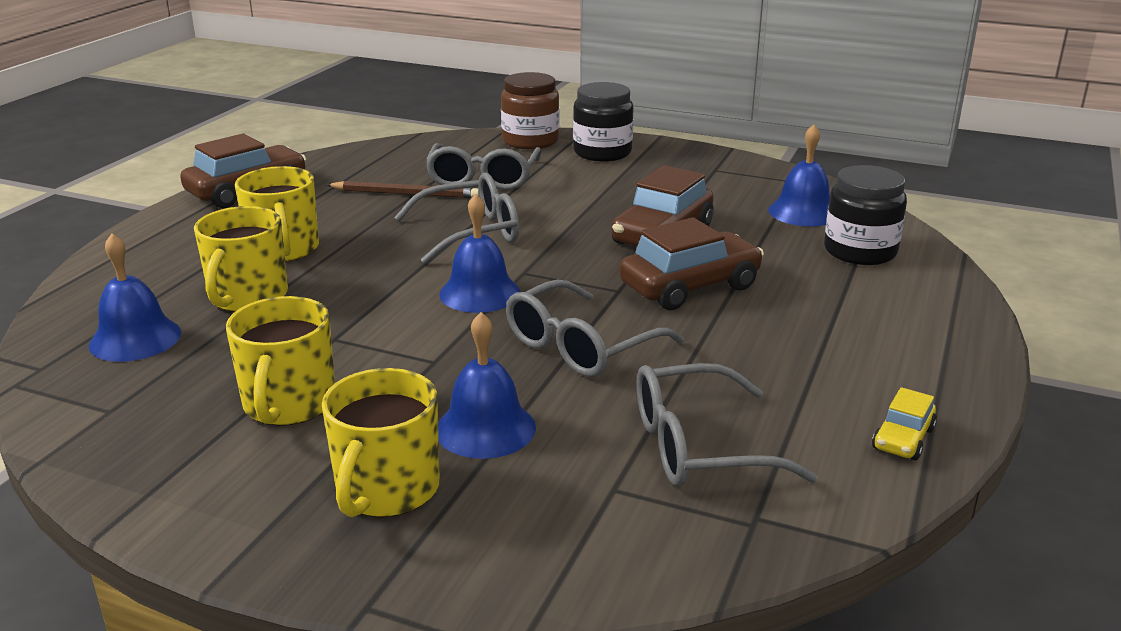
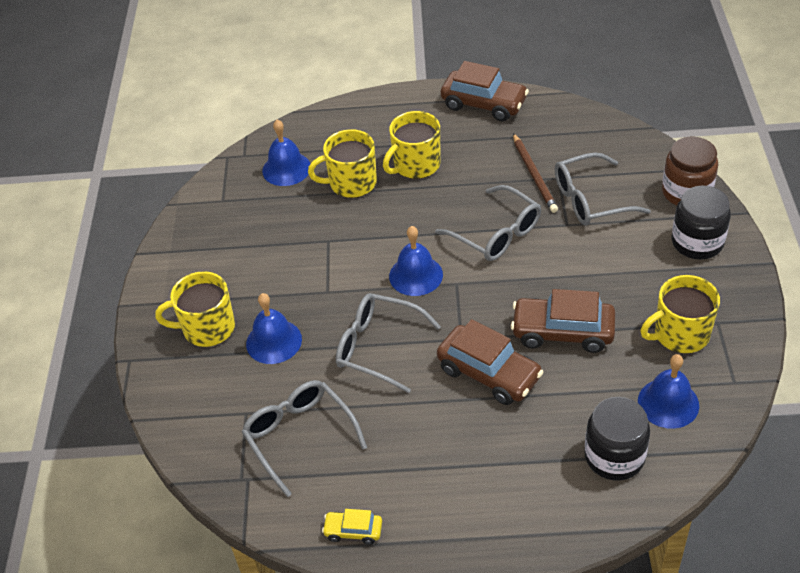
camera: 70 degrees right, 20 degrees up
yellow mug [226,296,335,426] -> yellow mug moved to [640,275,720,353]

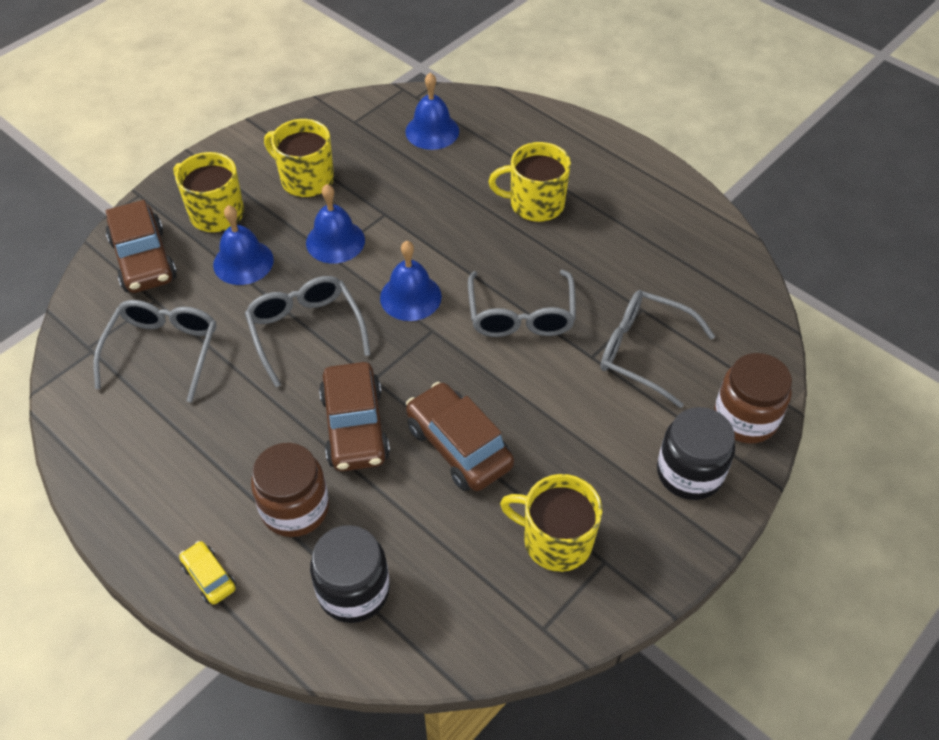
camera: 40 degrees right, 5 degrees up
yellow mug [308,129,377,198] -> yellow mug moved to [264,119,334,197]
yellow car [322,509,382,545] -> yellow car moved to [179,541,236,605]
brown car [441,61,529,121] -> brown car moved to [106,200,177,293]
brown pencil [513,133,558,213] -> none
blue bell [638,354,699,429] -> blue bell moved to [306,184,365,263]
none -> brown jar [251,443,329,537]

